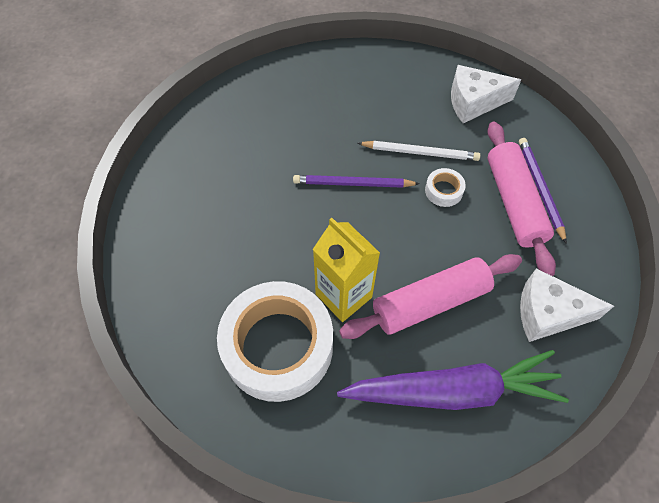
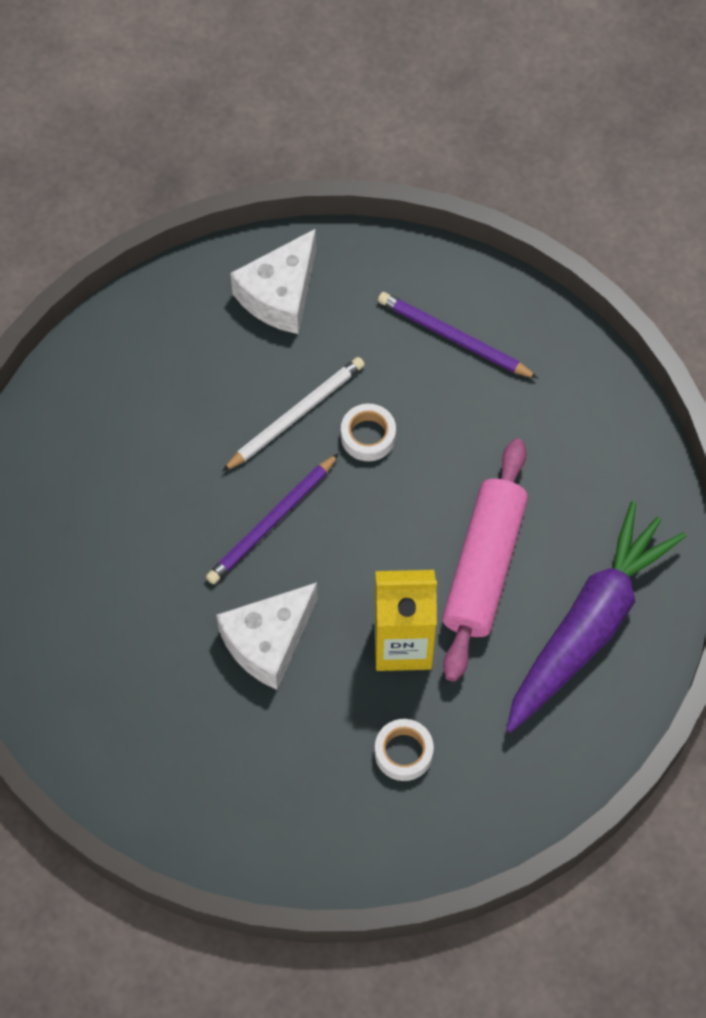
camera: 50 degrees left, 5 degrees up
white tape [217,281,333,402] -> white tape [375,719,434,781], size x0.40
pink rolling pin [487,122,556,276] -> none
white cheese [520,268,614,342] -> white cheese moved to [216,582,318,690]

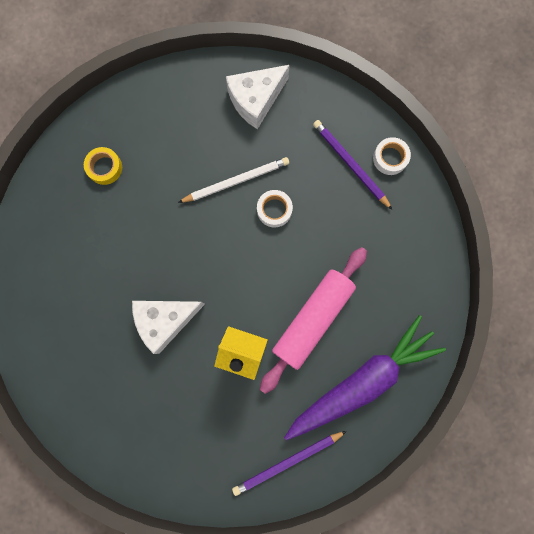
camera: 20 degrees right, 15 degrees up
purple pencil [206,453,339,584] -> purple pencil moved to [232,431,347,496]
white tape [375,719,434,781] -> white tape moved to [373,137,411,175]
none -> yellow tape [84,147,122,185]

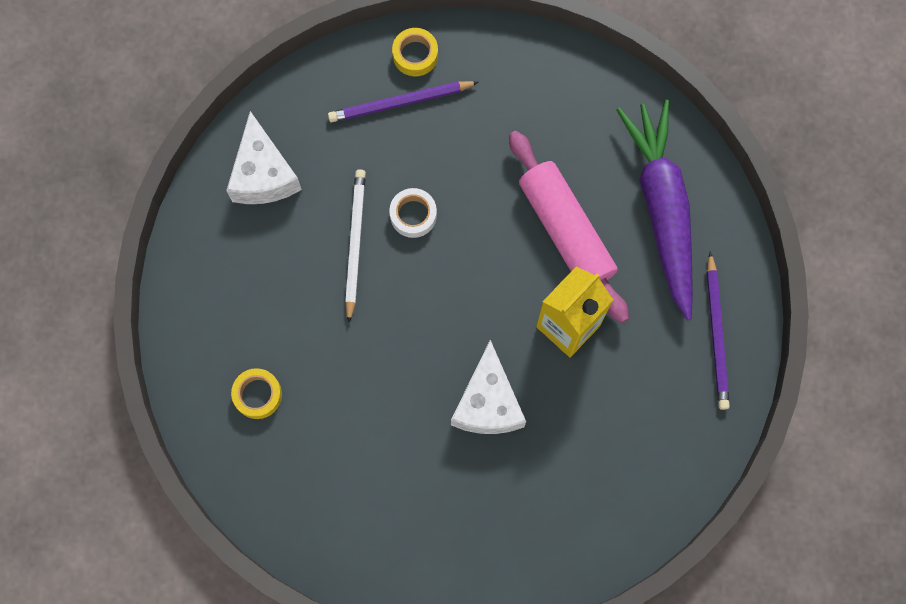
camera: 65 degrees left, 5 degrees down
white tape [373,137,411,175] -> yellow tape [392,28,438,77]

